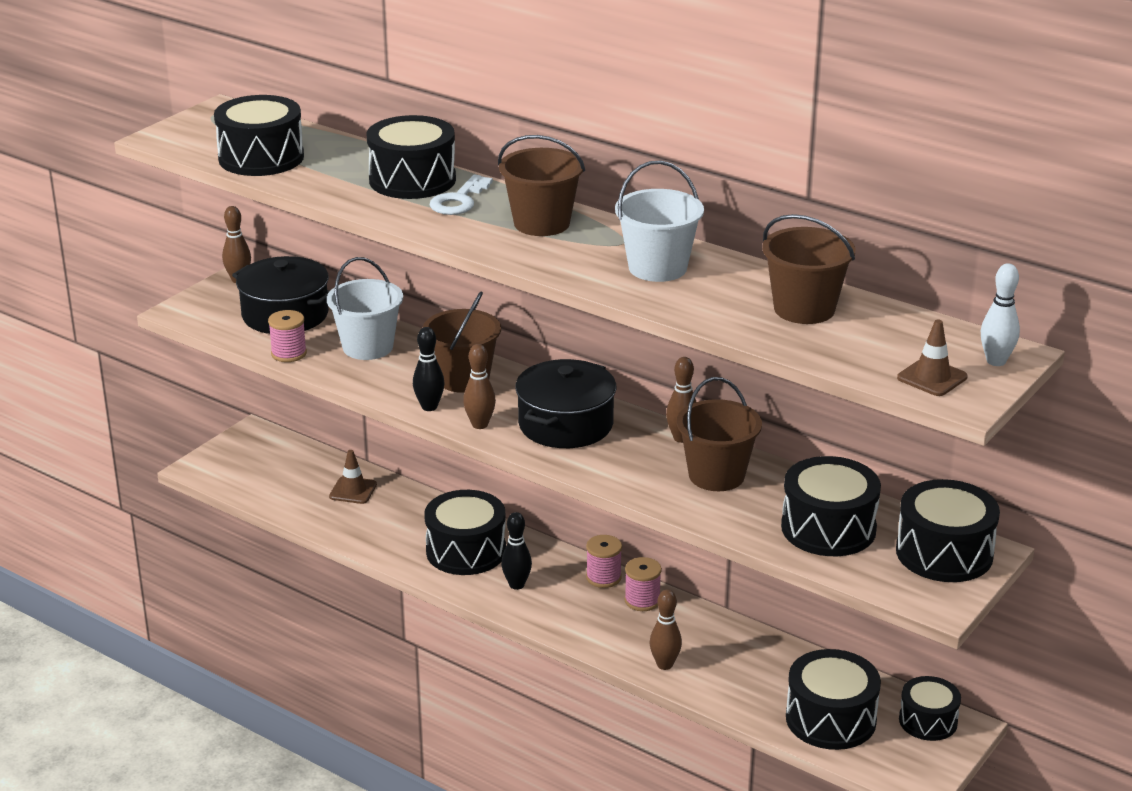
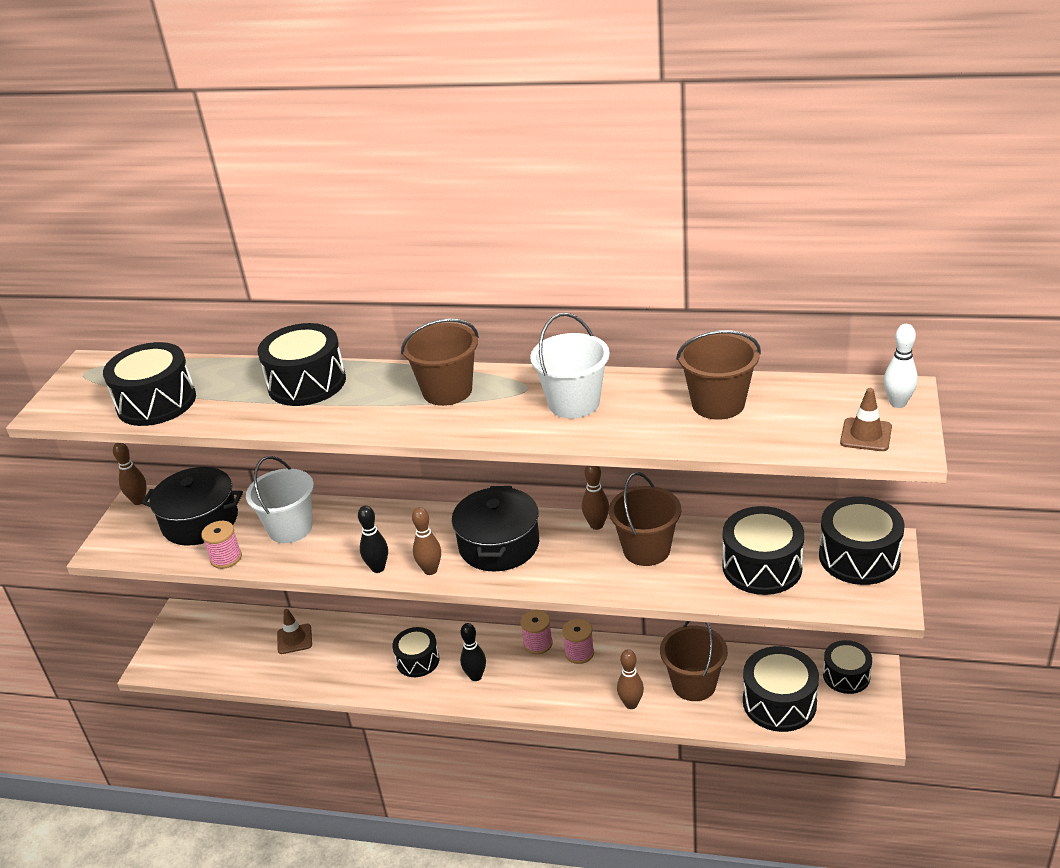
camera: 20 degrees left, 5 degrees up
brown bucket [423,292,501,393] -> brown bucket moved to [660,621,728,701]
black drum [424,490,506,575] -> black drum [392,627,439,677], size x0.64
white key [430,174,493,215] -> none

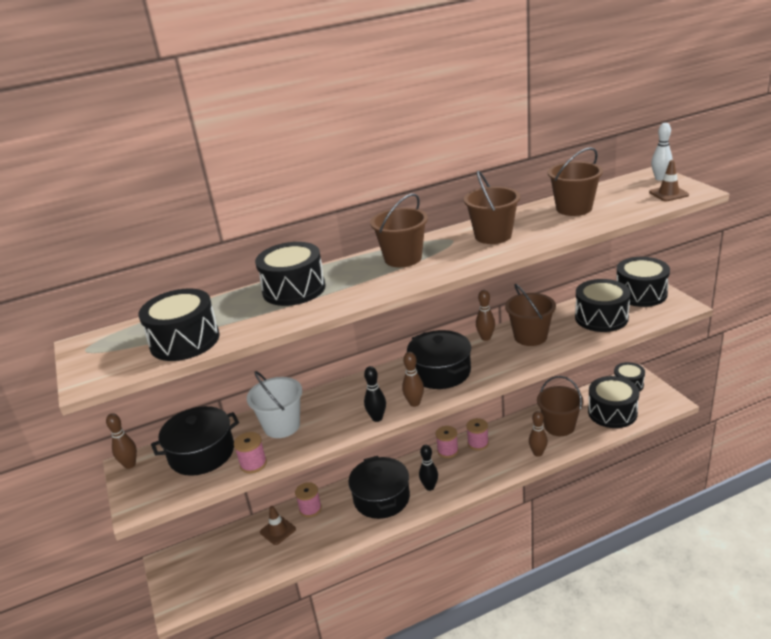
camera: 35 degrees left, 5 degrees down
black drum [392,627,439,677] -> black pot [348,456,410,519]
white bucket [530,313,610,418] -> brown bucket [464,171,520,244]
none -> pink spool [295,482,322,517]

